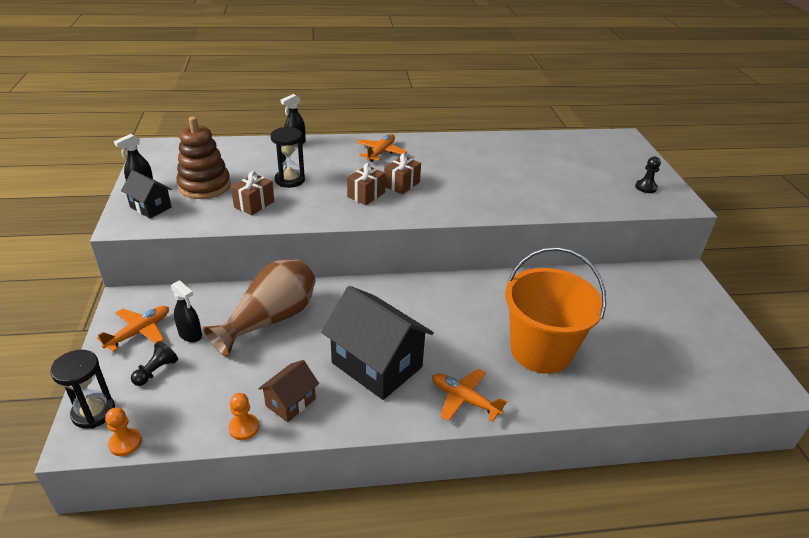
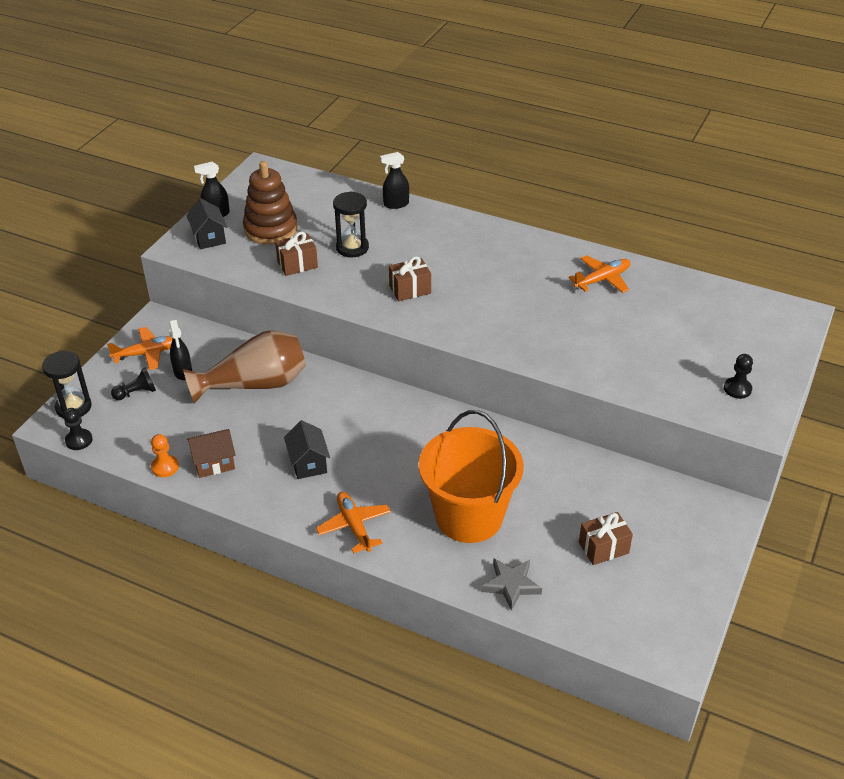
camera: 35 degrees right, 5 degrees up
orange pawn [105,408,142,456] -> black pawn [63,408,92,450]
black house [321,286,434,400] -> black house [284,421,330,479], size x0.51
orange plane [356,134,407,162] -> orange plane moved to [568,255,630,293]
brown gift [384,153,421,194] -> brown gift moved to [579,512,633,565]
none -> grey star [481,558,542,611]

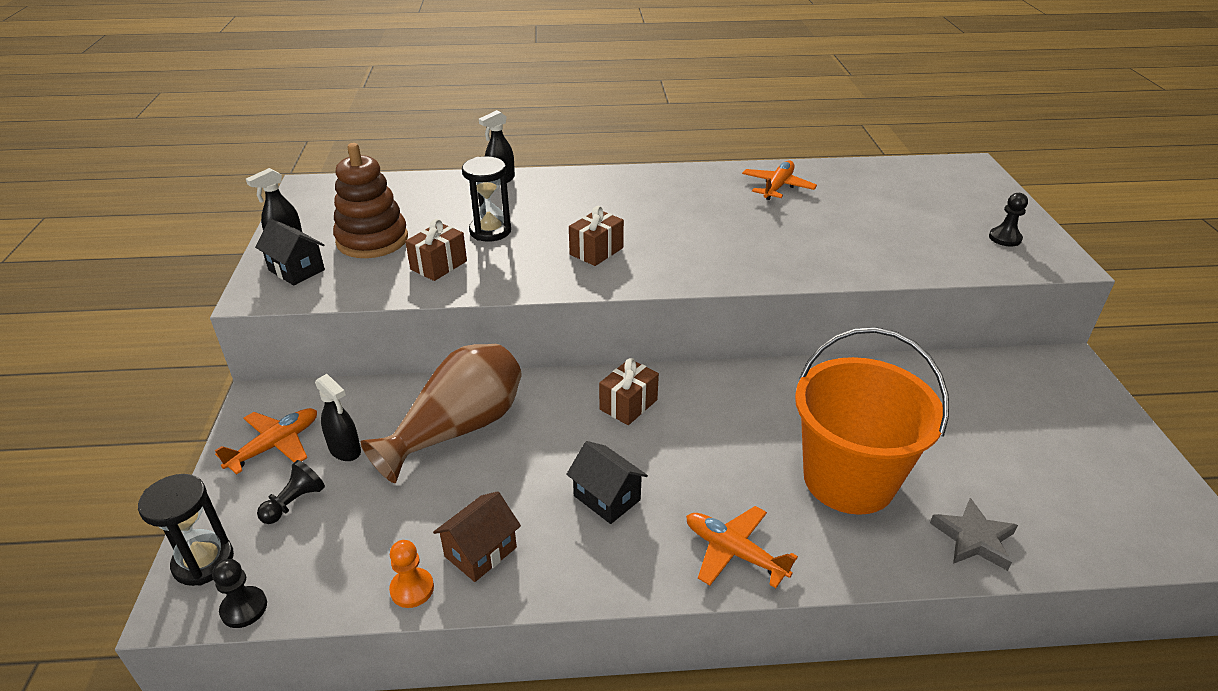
camera: 30 degrees left, 5 degrees down
brown gift [579,512,633,565] -> brown gift moved to [599,358,659,425]

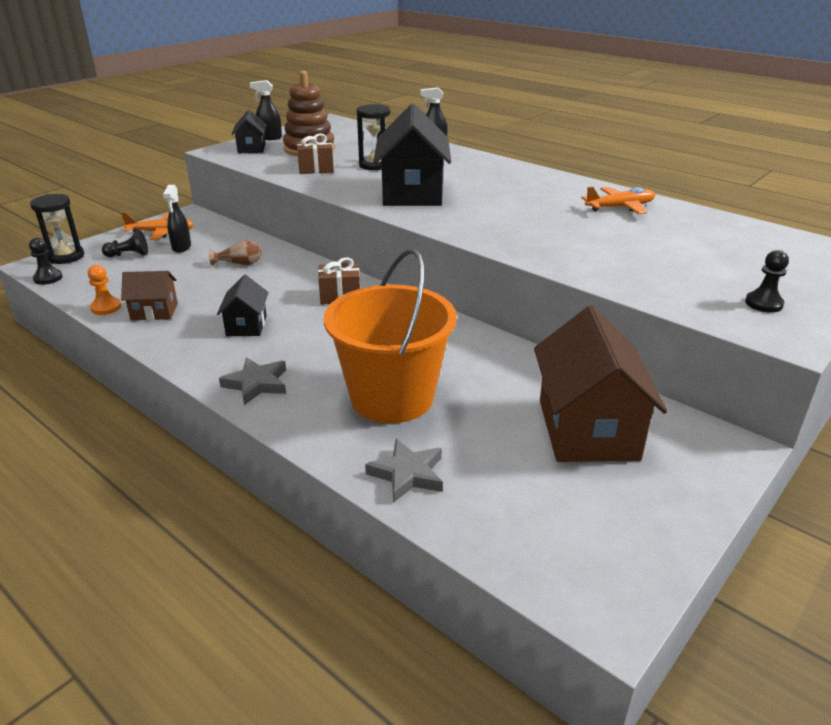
camera: 45 degrees right, 5 degrees down
brown vase [361,344,522,483] -> brown vase [209,240,261,265], size x0.42
brown gift [569,206,624,266] -> black house [373,104,451,206]
orange plane [686,506,798,588] -> grey star [219,357,286,405]
none -> brown house [534,306,668,462]

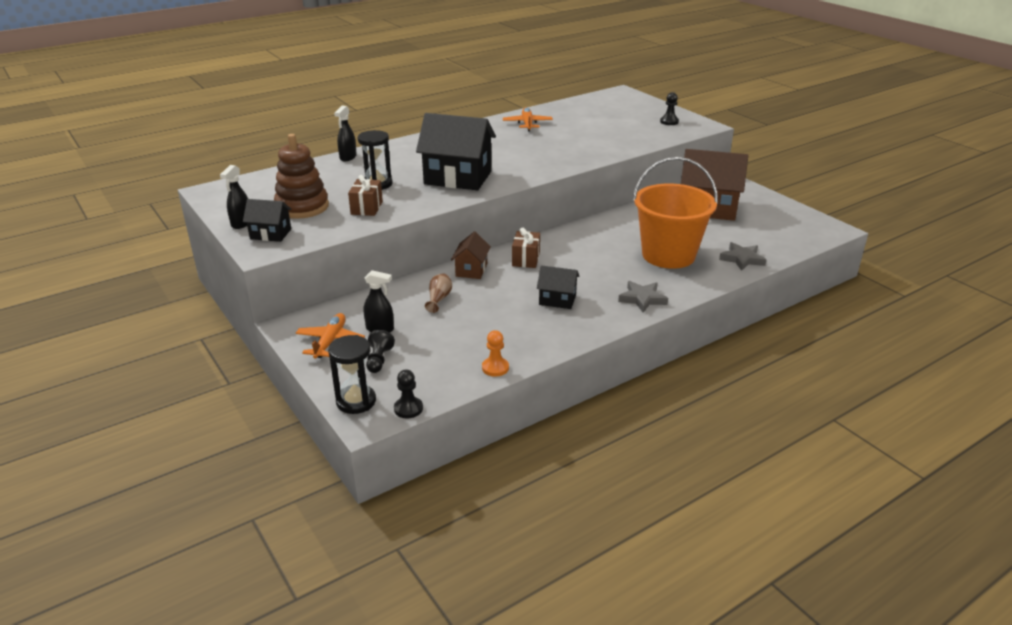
camera: 75 degrees left, 0 degrees up
brown house [121,271,178,320] -> brown house moved to [451,231,491,279]

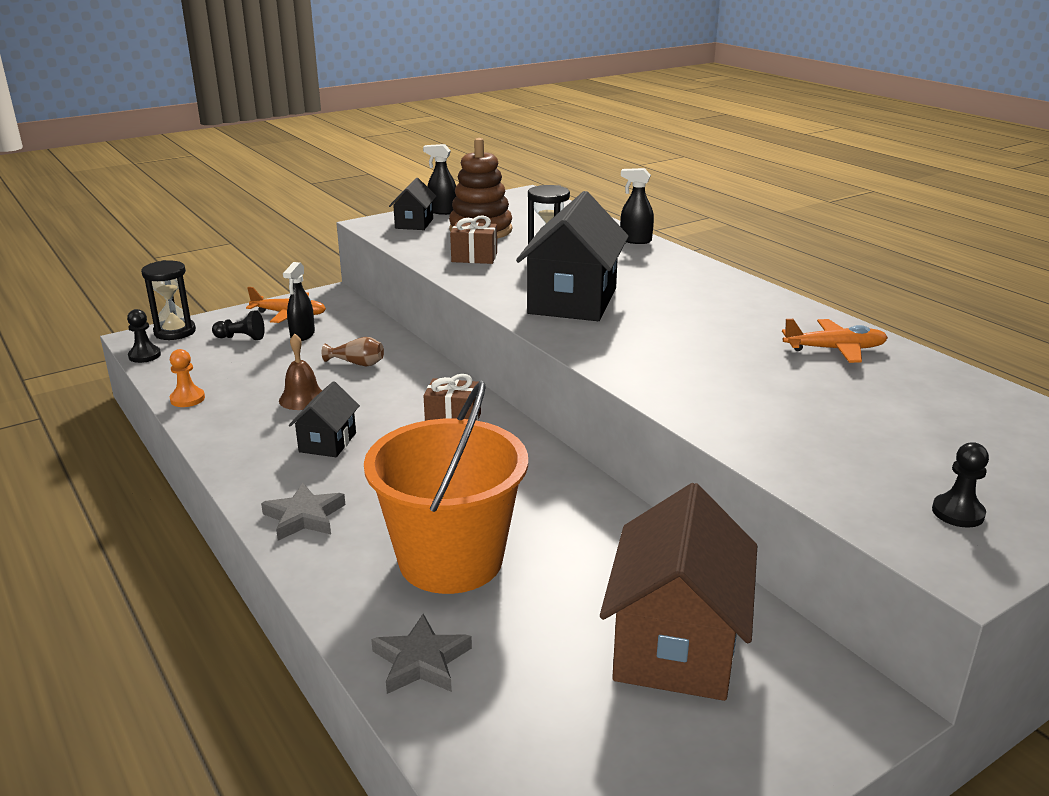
camera: 90 degrees right, 5 degrees down
brown house [451,231,491,279] -> none
none -> brown bell [279,334,322,410]

